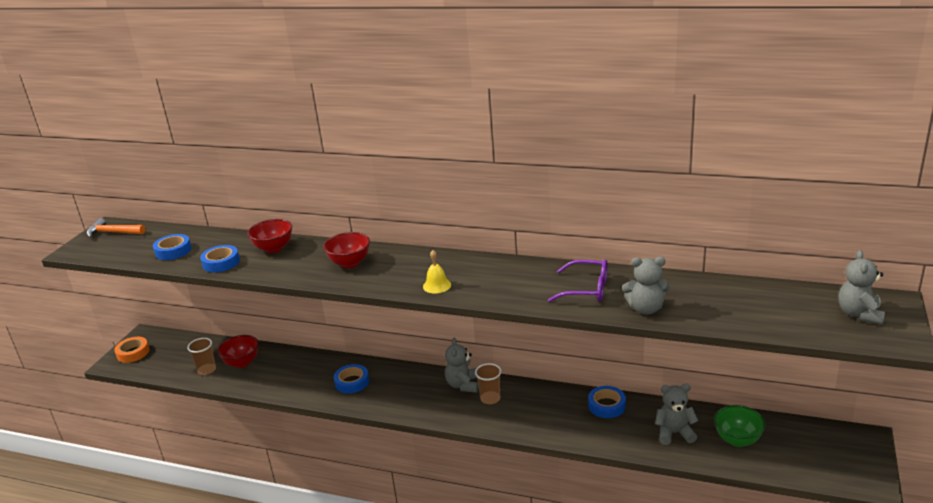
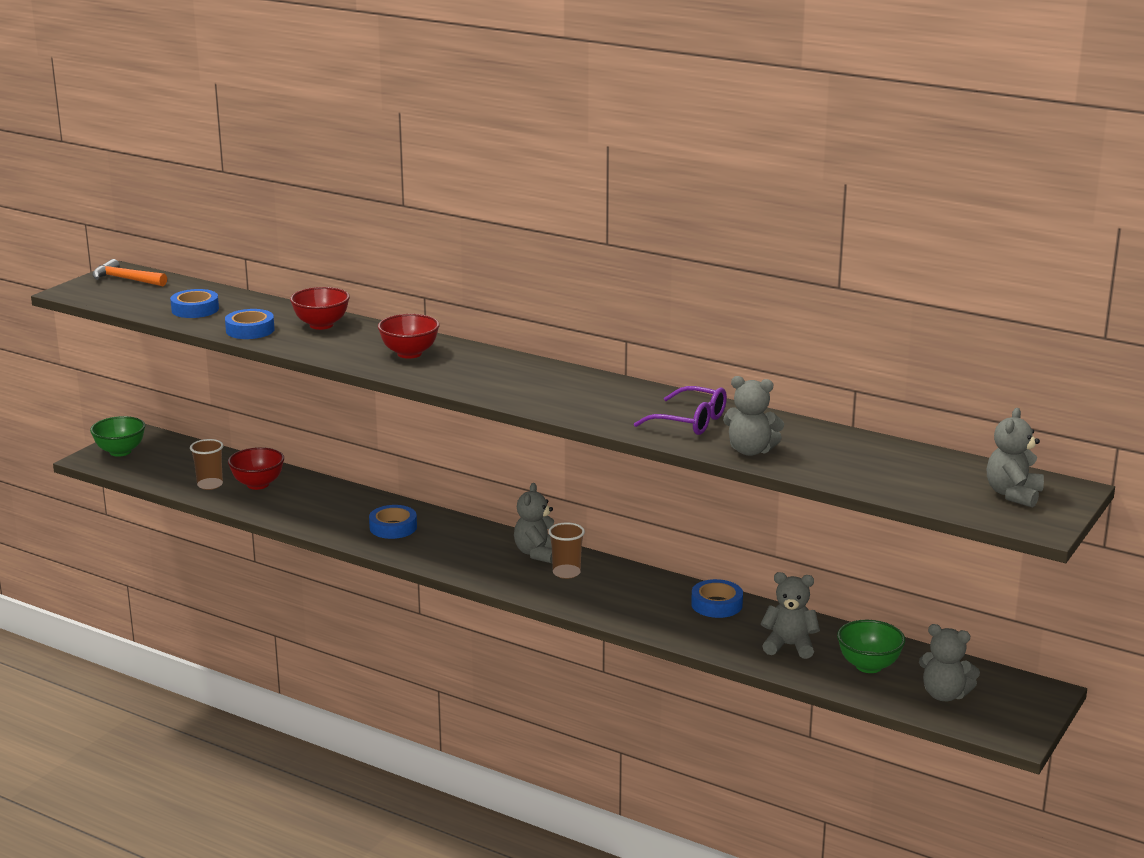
camera: 10 degrees right, 5 degrees down
orange tape [114,337,150,363] -> green bowl [90,416,145,457]
yellow bell [423,250,451,293] -> none
none -> grey teddy bear [919,624,980,701]

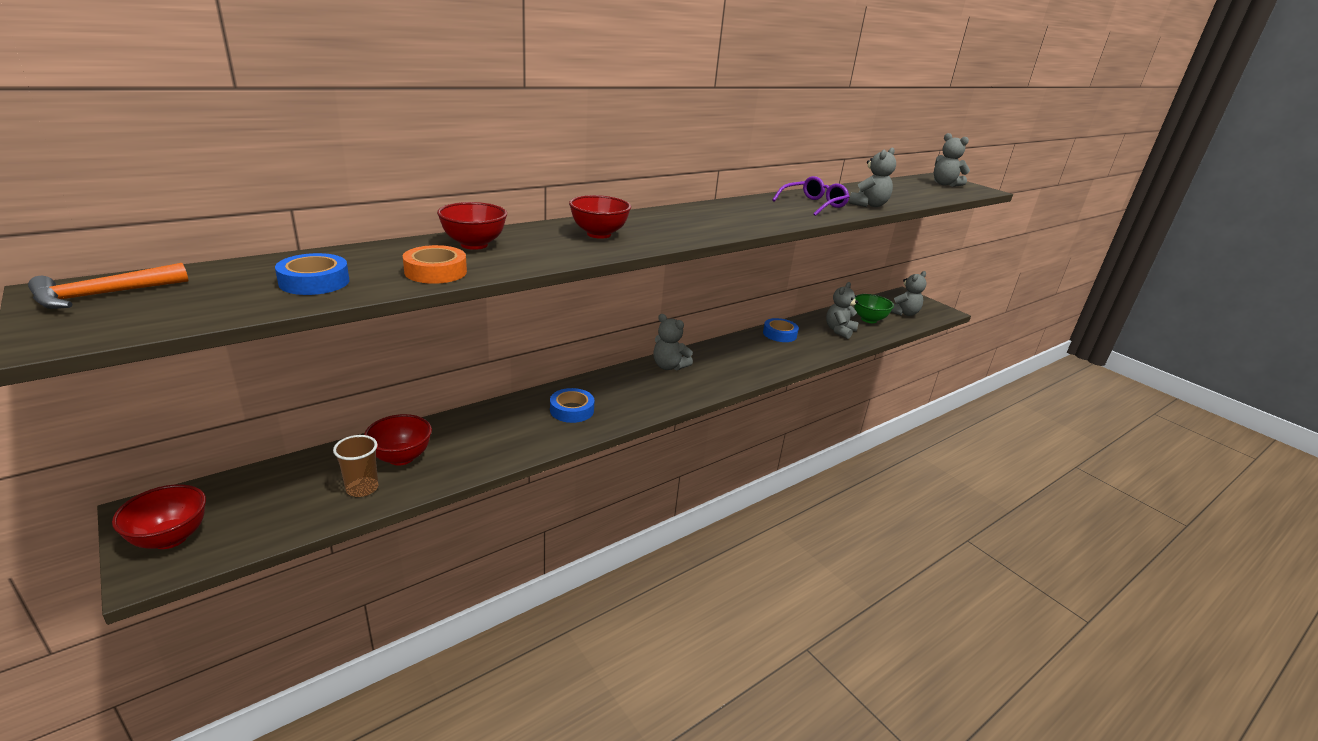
camera: 70 degrees left, 5 degrees up
green bowl [90,416,145,457] -> red bowl [112,484,206,549]
blue tape [225,309,275,339] -> orange tape [403,245,467,284]
brown cup [548,522,585,579] -> none

